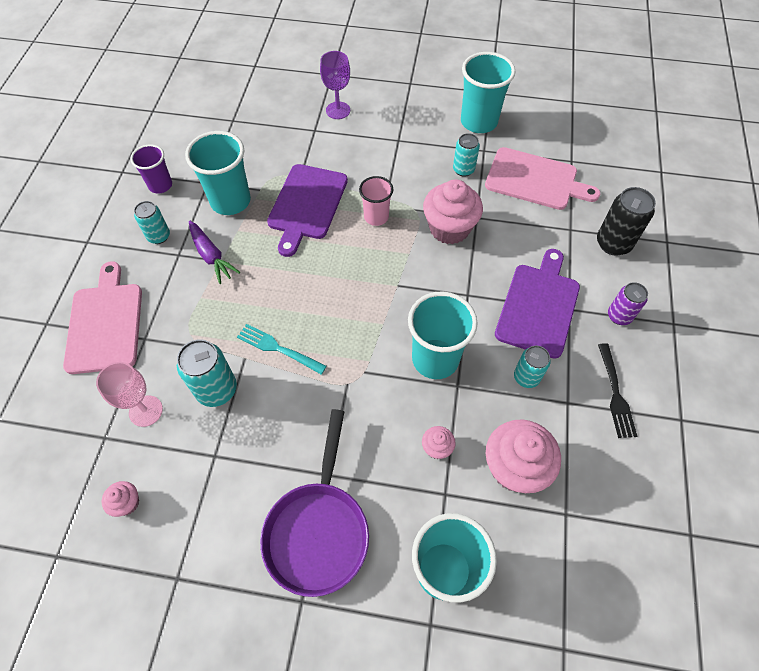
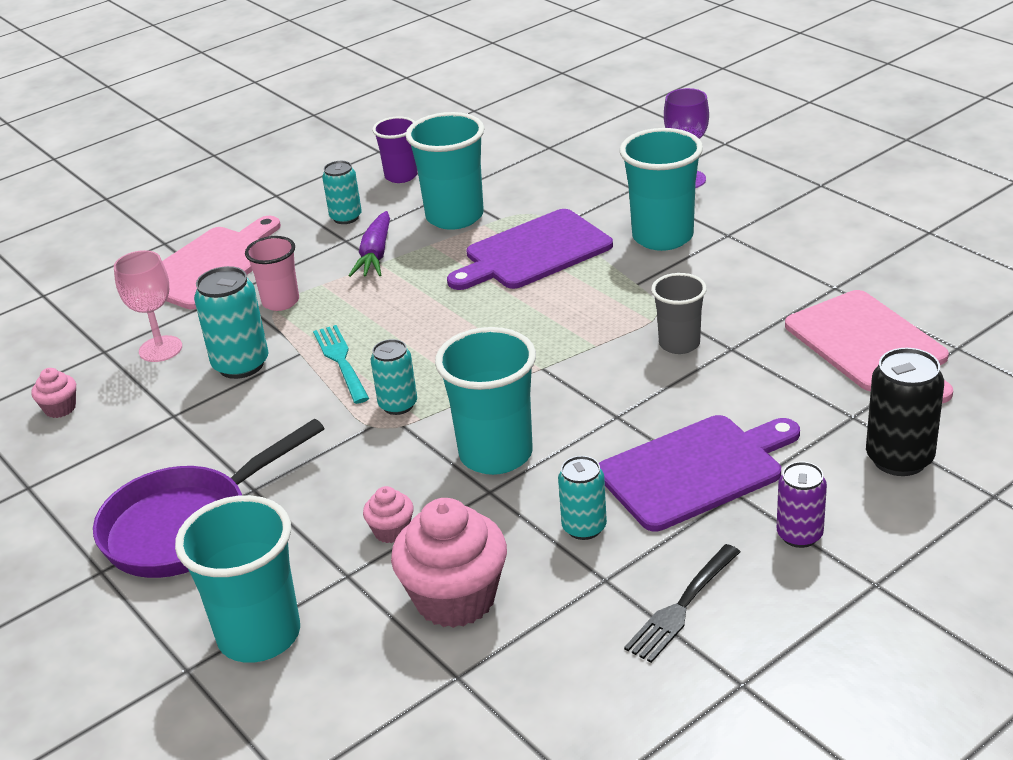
camera: 45 degrees right, 25 degrees down
pink cup [359,176,393,226] -> pink cup moved to [245,236,299,311]
pink cupcake [423,179,483,244] -> grey cup [651,273,707,354]
turquoise can [453,133,480,177] -> turquoise can moved to [371,339,417,415]
turquoise cup [461,52,516,133] -> turquoise cup moved to [620,128,703,251]

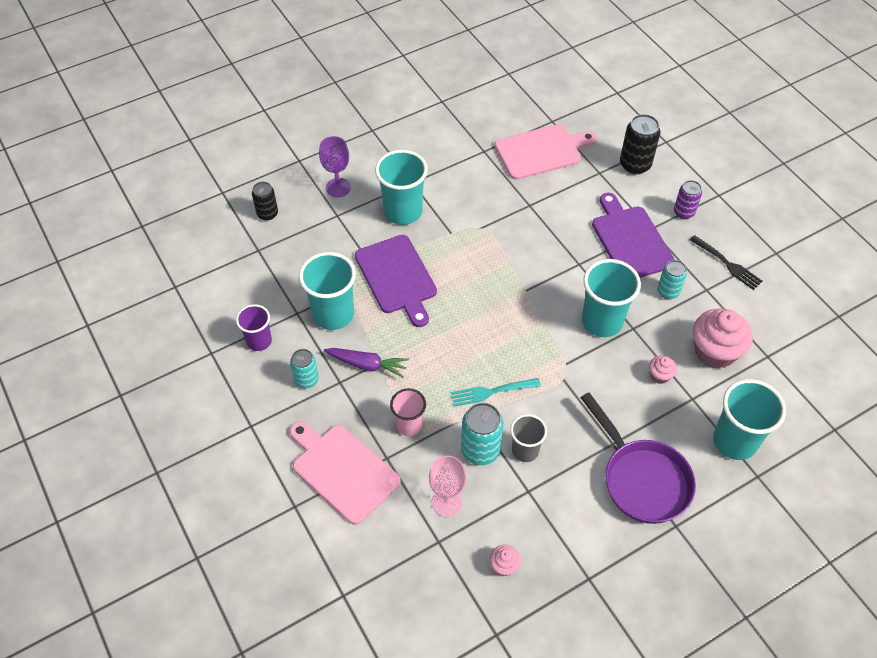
camera: 85 degrees left, 20 degrees up
turquoise can [371,339,417,415] -> none
grey cup [651,273,707,354] -> grey cup moved to [510,414,547,462]
none -> black can [252,182,278,221]

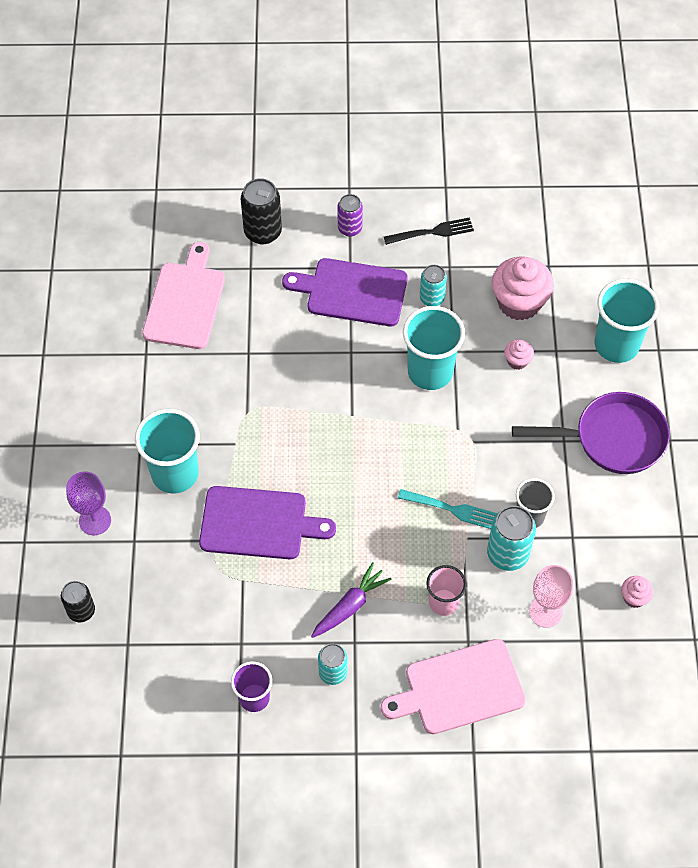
camera: 60 degrees left, 5 degrees up
turquoise cup [299,252,356,330] -> none
turquoise fork [451,378,541,407] -> turquoise fork turned 90 degrees counterclockwise [398,489,497,529]

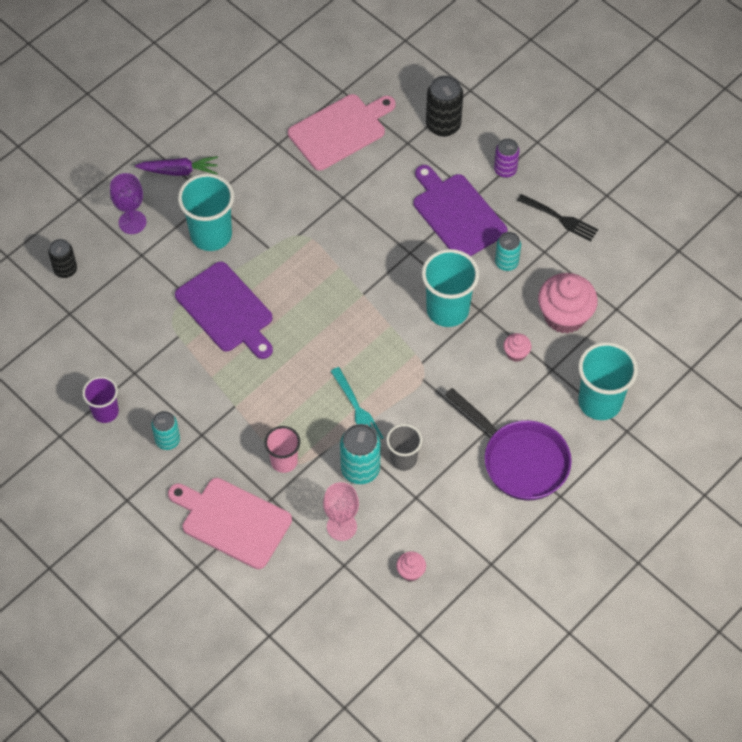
camera: 45 degrees right, 0 degrees up
purple carrot [311,562,392,638] -> purple carrot moved to [135,156,218,176]

